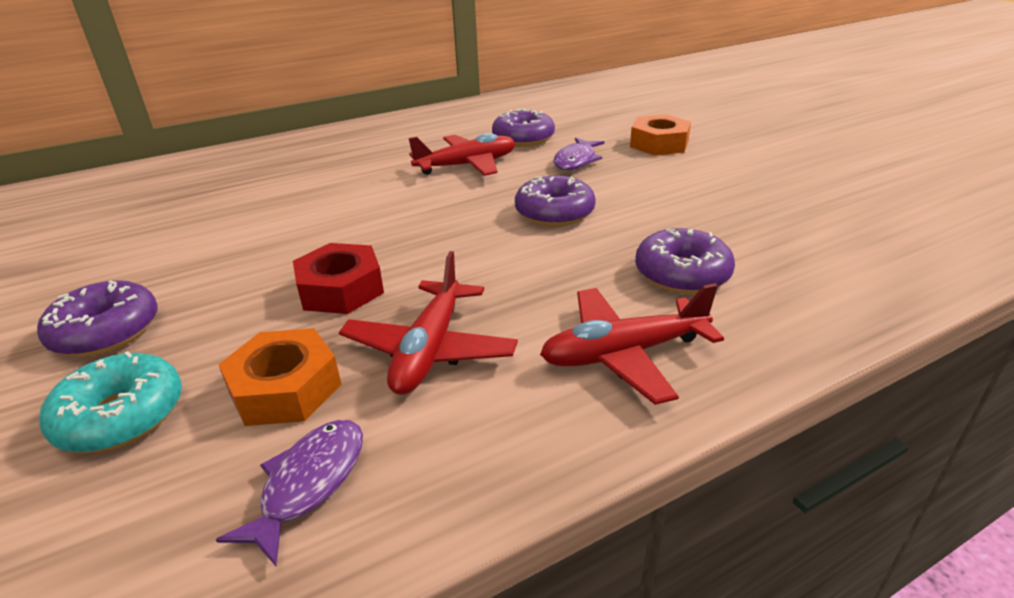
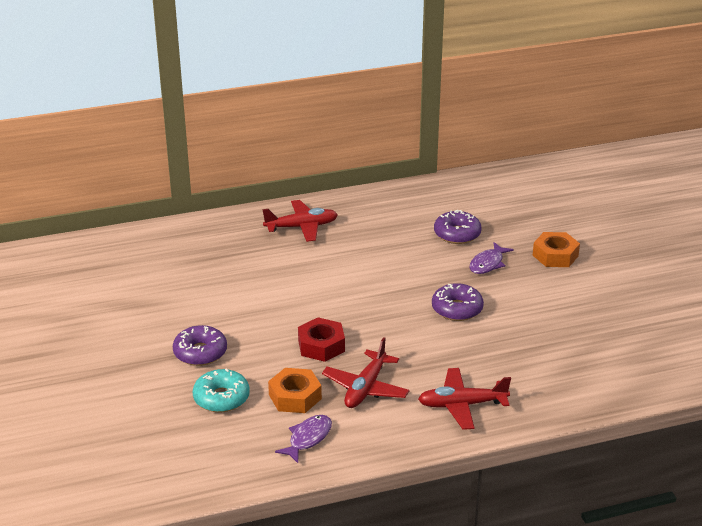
camera: 10 degrees right, 0 degrees up
red plane [409,133,515,176] -> red plane moved to [263,200,338,242]
purple donut [635,228,735,294] -> none

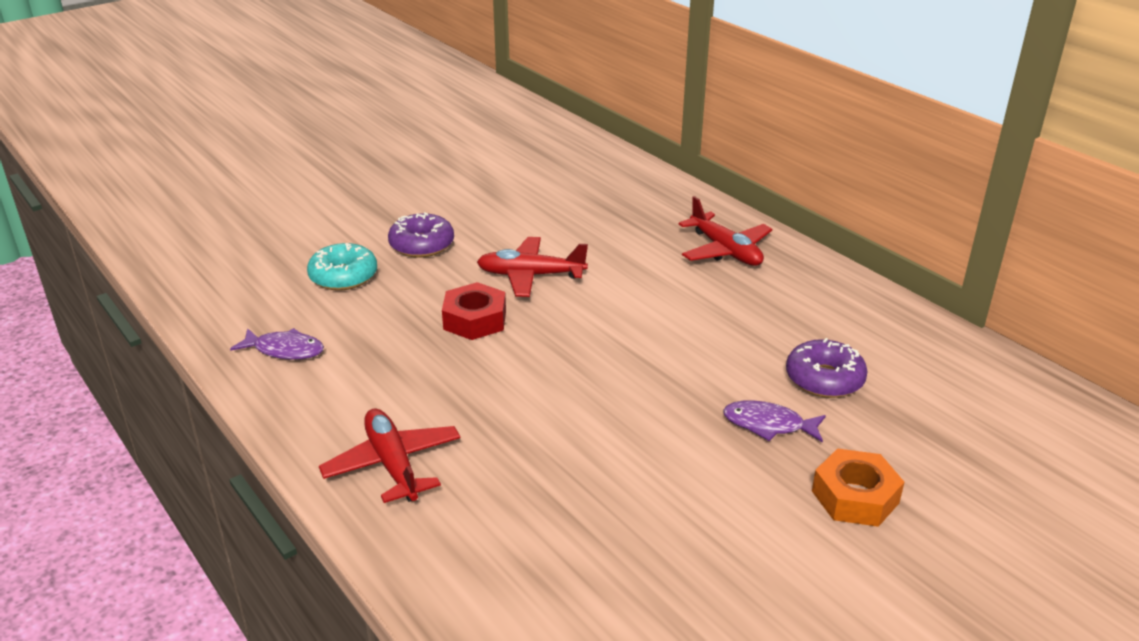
camera: 70 degrees right, 0 degrees up
orange nut [268,368,322,413] -> none
red plane [322,337,410,408] -> red plane moved to [477,237,588,297]
purple donut [432,283,484,321] -> none

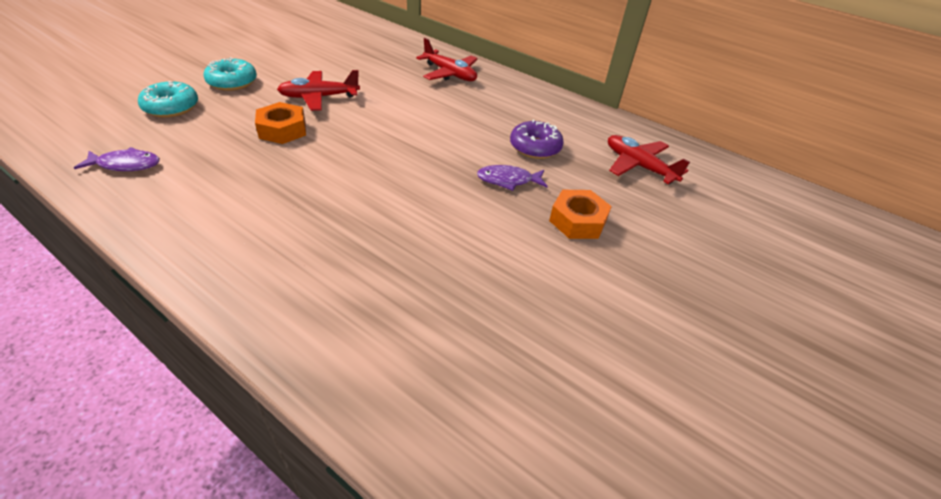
camera: 20 degrees left, 10 degrees up
red plane [319,408,461,503] -> red plane moved to [608,135,690,184]
purple donut [388,212,454,258] -> turquoise donut [203,57,257,91]
red nut [442,282,506,340] -> orange nut [255,102,306,144]

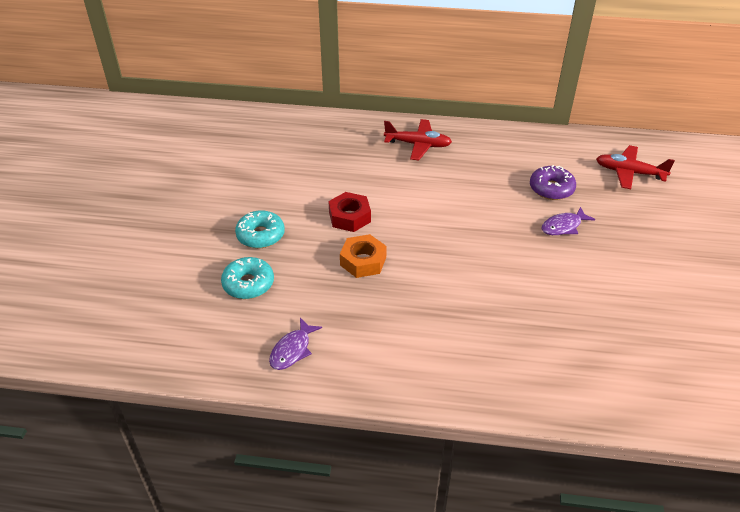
camera: 25 degrees left, 0 degrees up
purple fish [74,147,160,171] -> purple fish turned 150 degrees clockwise [269,318,322,370]
red plane [277,70,360,111] -> red nut [328,192,371,232]
orange nut [549,190,612,239] -> none

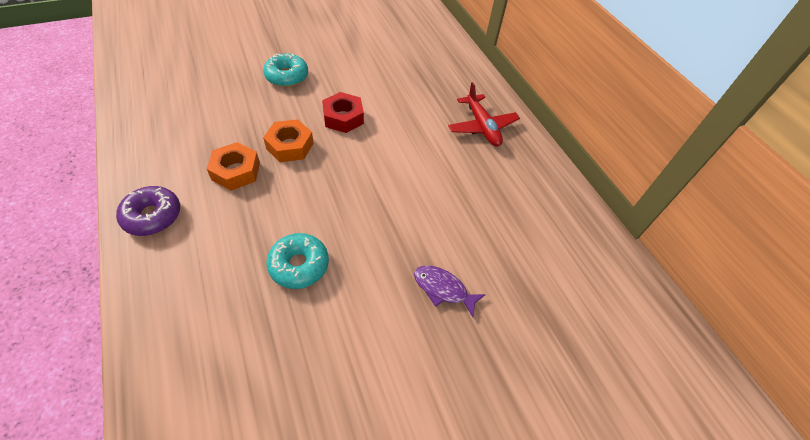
camera: 55 degrees right, 10 degrees up
turquoise donut [221,257,274,299] -> turquoise donut moved to [266,233,329,289]
purple fish [269,318,322,370] -> none
purple donut [530,165,576,200] -> purple donut moved to [116,186,180,236]
red plane [596,145,675,189] -> none
none -> orange nut [207,142,260,191]

